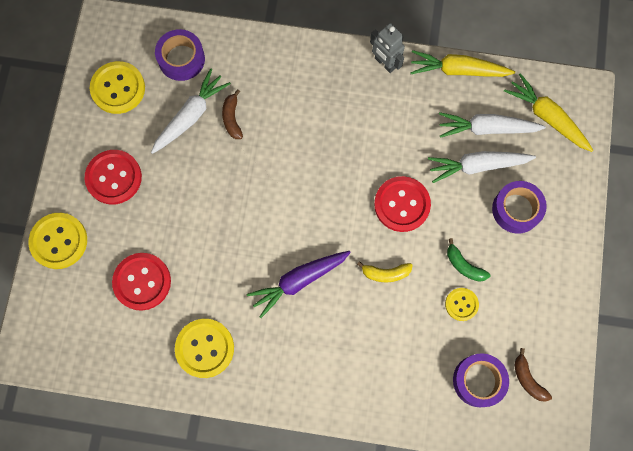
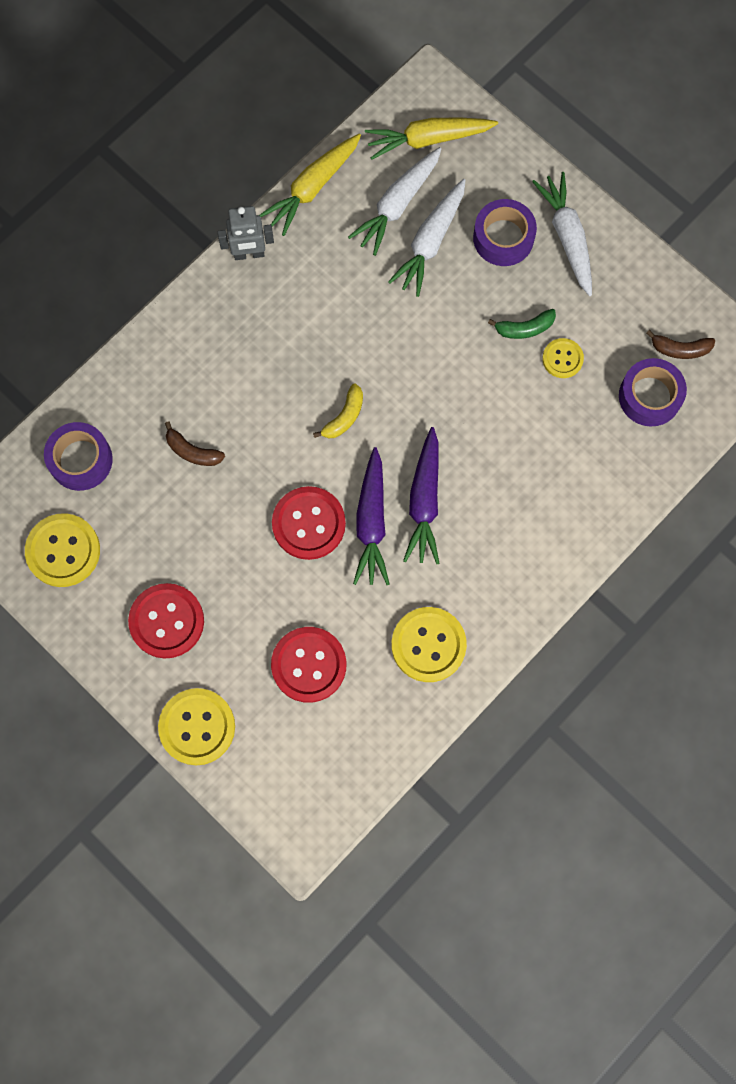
camera: 55 degrees left, 0 degrees up
white carrot [151,69,231,154] -> white carrot moved to [532,172,592,296]
yellow banana [357,261,413,282] -> yellow banana moved to [313,384,363,439]
red button [374,176,431,232] -> red button moved to [272,486,346,560]
none -> purple carrot [353,447,390,585]

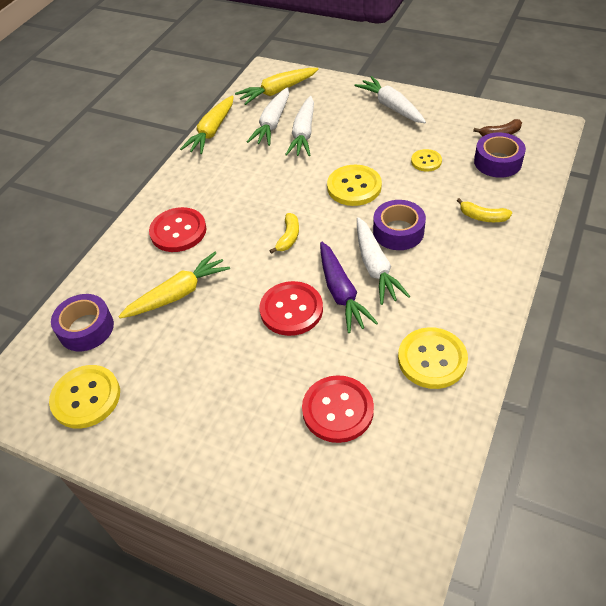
camera: 15 degrees left, 25 degrees down
red button [128,583,204,659] -> red button moved to [149,207,206,252]
yellow button [158,688,235,765] -> yellow button moved to [327,165,382,206]
brown banana [165,421,225,466] -> yellow carrot [118,252,230,318]
grey robot [218,206,274,260] -> none
purple carrot [403,427,440,564] -> white carrot [357,217,410,305]
purple tape [473,199,537,266] -> purple tape moved to [373,200,426,250]
green banana [488,309,556,339] -> none
none -> yellow banana [457,198,512,222]

